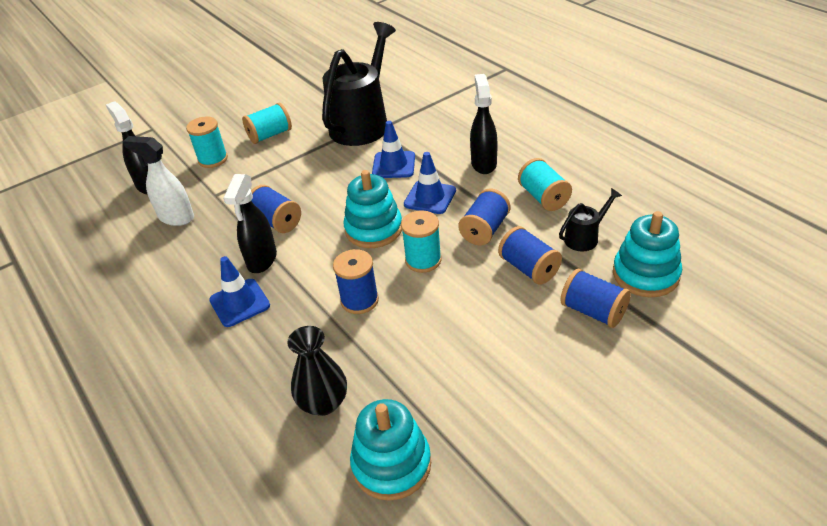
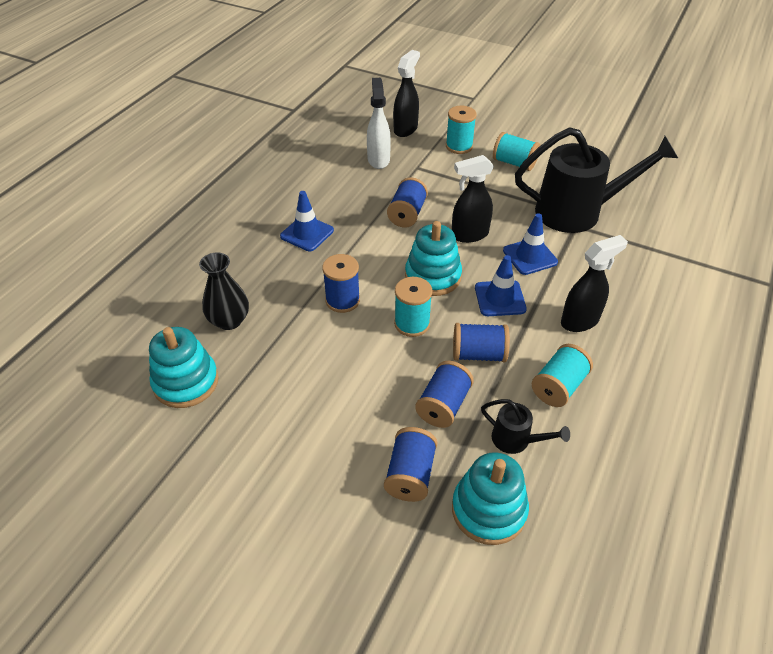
camera: 60 degrees right, 5 degrees up
black spray bottle [223,174,277,273] -> black spray bottle moved to [452,155,494,243]

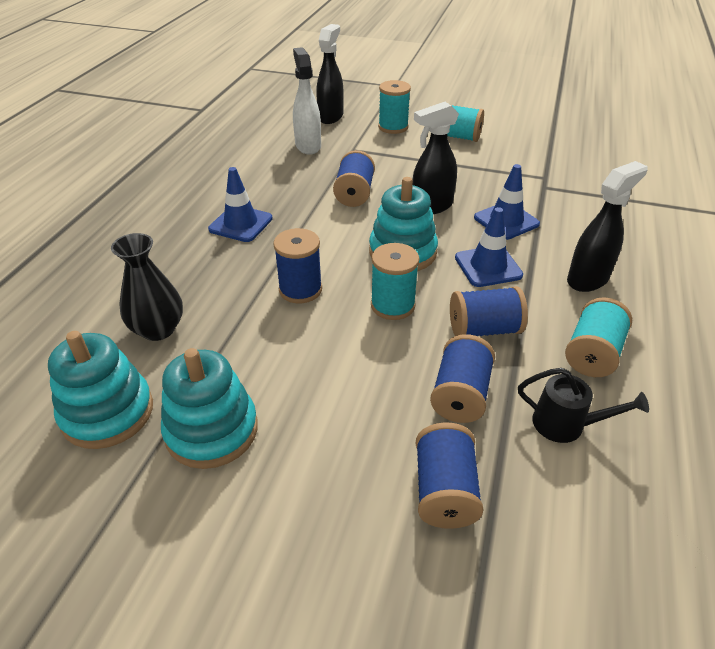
camera: 10 degrees left, 5 degrees down
turquoise stacking toy [452,452,529,545] -> turquoise stacking toy moved to [161,348,258,469]
black watering can [515,127,678,233] -> none

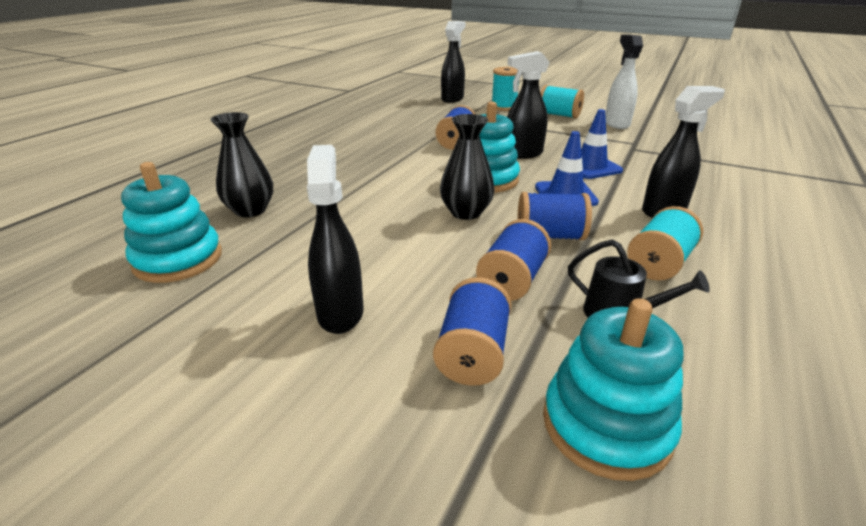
camera: 10 degrees right, 10 degrees down
turquoise stacking toy [161,348,258,469] -> turquoise stacking toy moved to [543,298,684,481]
blue traffic cone [208,167,273,242] -> none
blue spool [273,228,322,303] -> none
white spray bottle [293,47,321,155] -> white spray bottle moved to [605,35,643,129]
turquoise spool [371,243,419,320] -> black vase [440,114,495,220]
none -> black spray bottle [307,145,364,334]

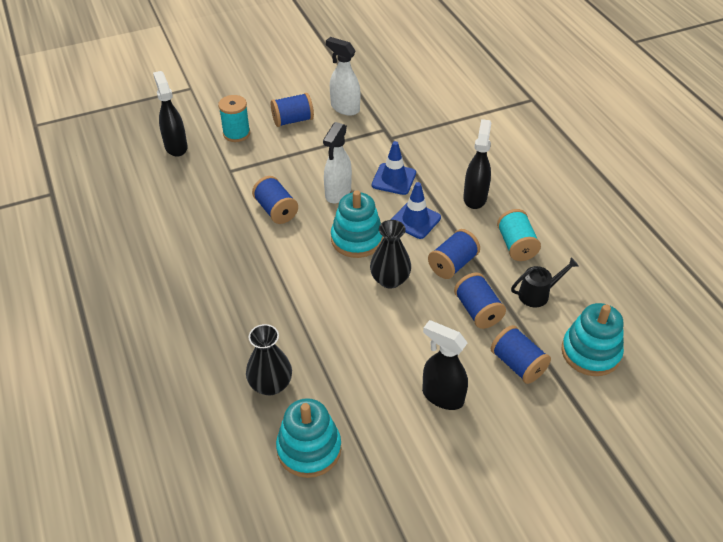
camera: 50 degrees left, 15 degrees up
black spray bottle [507,51,550,159] -> white spray bottle [323,122,352,203]
turquoise spool [540,85,584,119] -> blue spool [271,93,314,127]

